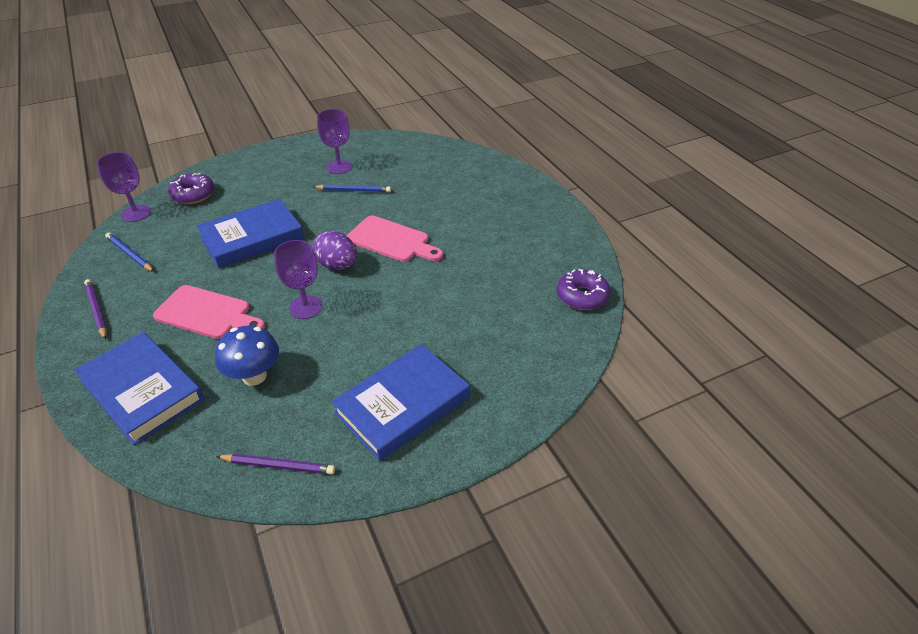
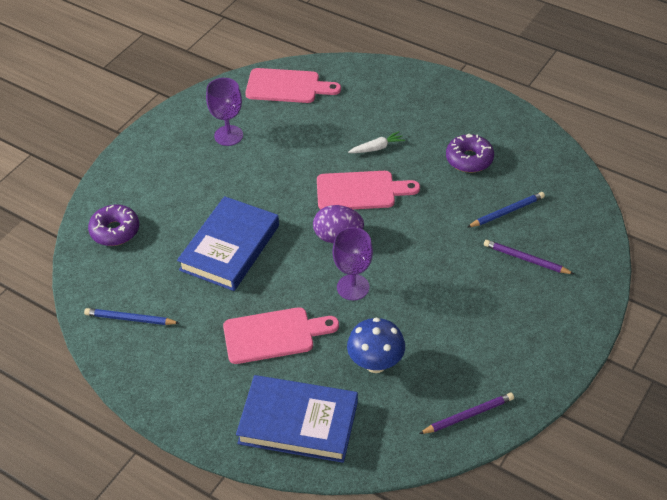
camera: 30 degrees left, 5 degrees up
purple pencil [84,279,107,340] -> purple pencil moved to [484,240,574,274]
purple goblet [97,152,151,222] -> none
blue pencil [314,184,391,192] -> blue pencil moved to [468,192,545,227]
blue book [332,344,470,461] -> none
purple donut [557,269,610,310] -> purple donut moved to [446,134,494,173]
none -> pink cutting board [245,68,341,103]
none -> white carrot [348,131,405,153]

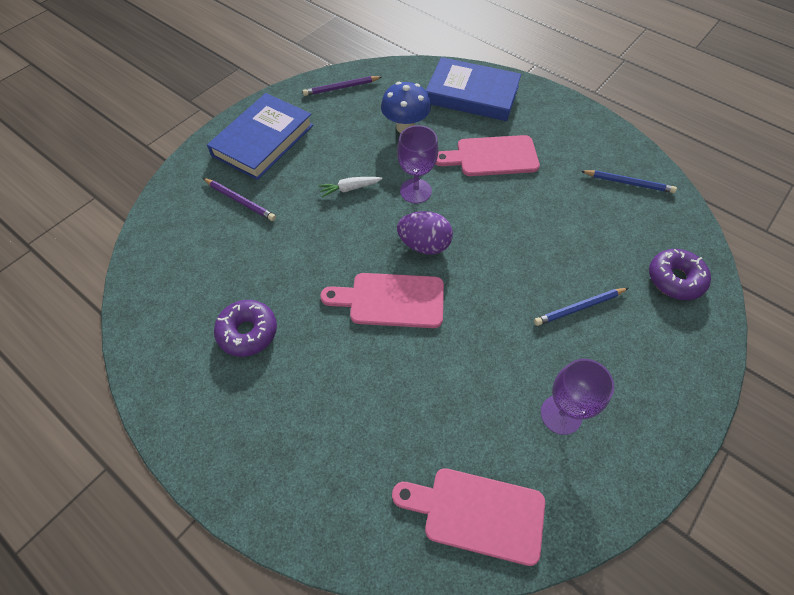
camera: 175 degrees left, 10 degrees up
blue book [177,196,279,291] -> blue book moved to [207,93,313,180]
white carrot [348,131,405,153] -> white carrot moved to [318,177,383,197]
blue pencil [468,192,545,227] -> blue pencil moved to [534,288,628,326]

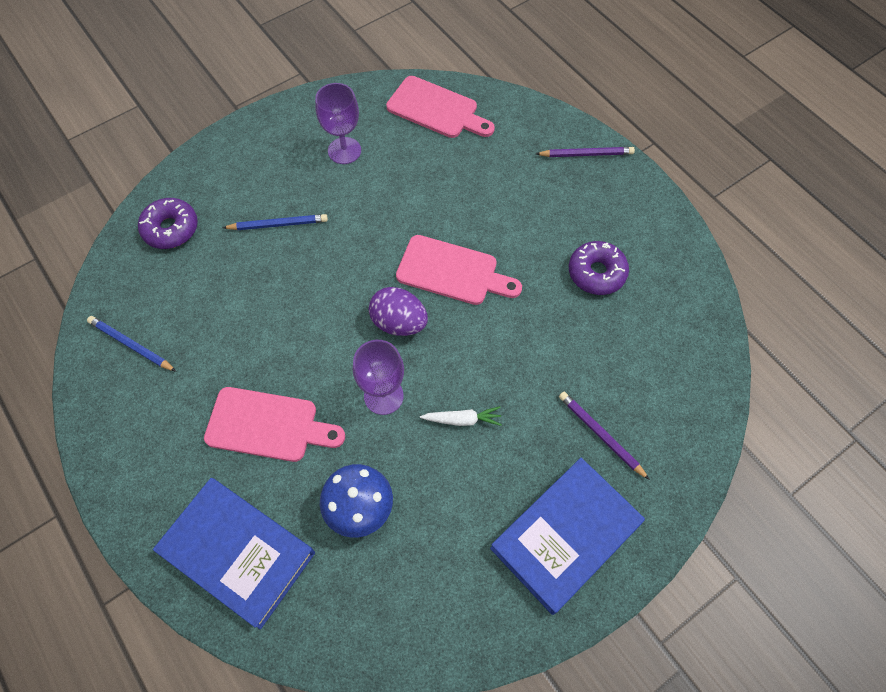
camera: 165 degrees left, 5 degrees up
purple pencil [303,76,382,96] -> purple pencil moved to [536,147,635,157]

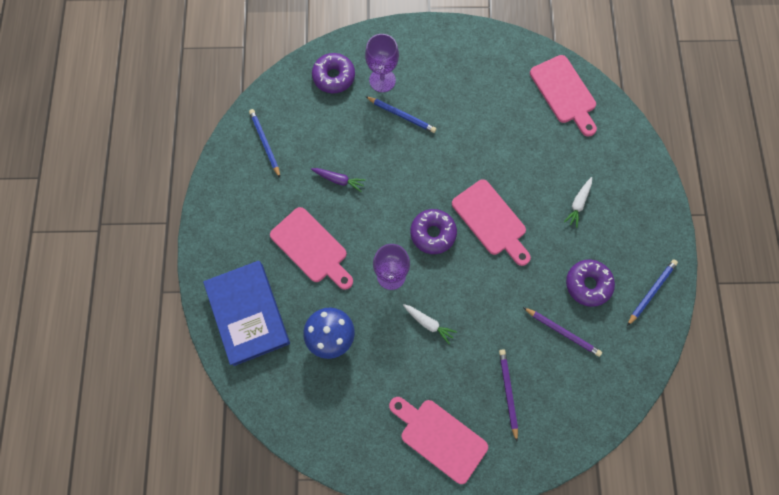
camera: 35 degrees right, 10 degrees up
purple goblet [315,83,361,164] -> purple goblet moved to [365,34,399,92]
purple egg [369,287,428,336] -> purple donut [410,209,457,254]
blue book [490,458,645,615] -> pink cutting board [389,397,488,484]
purple pencil [536,147,635,157] -> purple pencil moved to [523,307,602,357]
none -> purple carrot [311,168,366,192]
none -> white carrot [564,177,592,228]
none -> blue pencil [627,259,678,326]

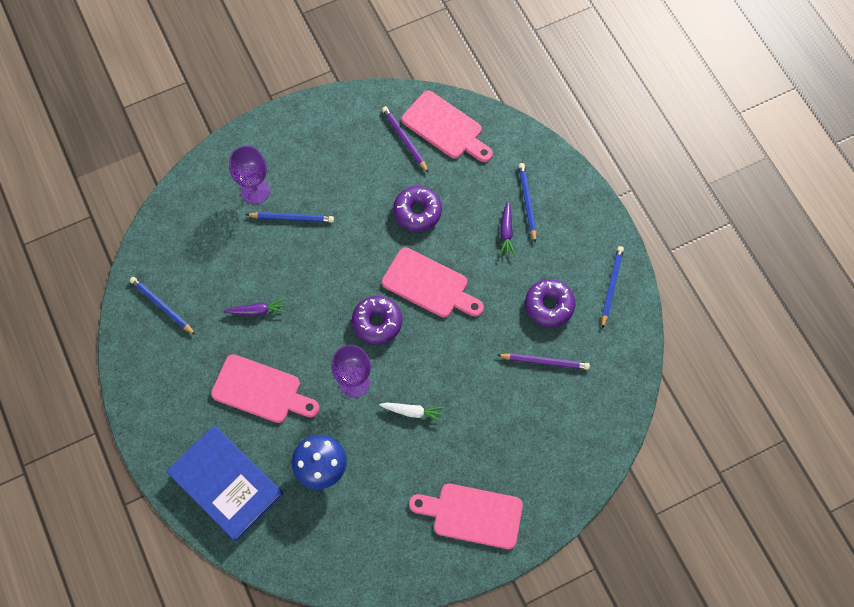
camera: 25 degrees left, 5 degrees down
purple donut [312,53,355,93] -> purple donut moved to [393,186,442,232]
purple pencil [499,349,518,442] -> purple pencil moved to [382,106,429,173]
white carrot [564,177,592,228] -> purple carrot [500,201,515,256]
none -> blue pencil [518,163,536,243]

